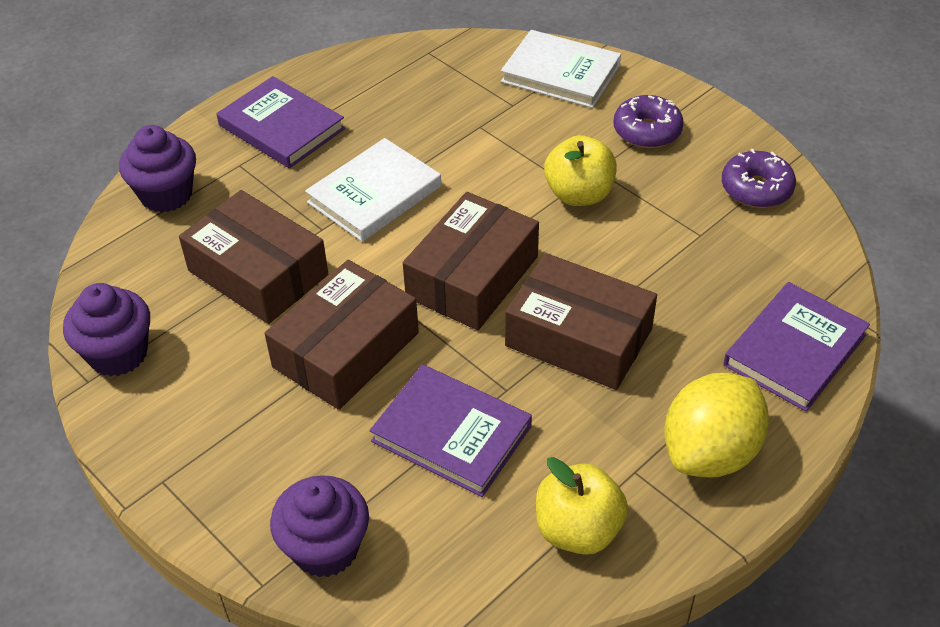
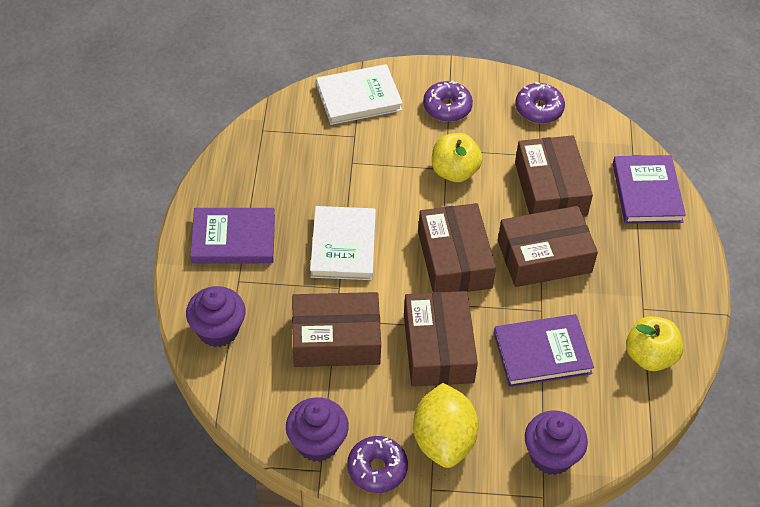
camera: 45 degrees left, 5 degrees up
yellow lemon [664,373,769,478] -> yellow lemon moved to [413,383,479,468]
none -> purple donut [347,436,408,493]
none -> brown box [515,135,593,217]

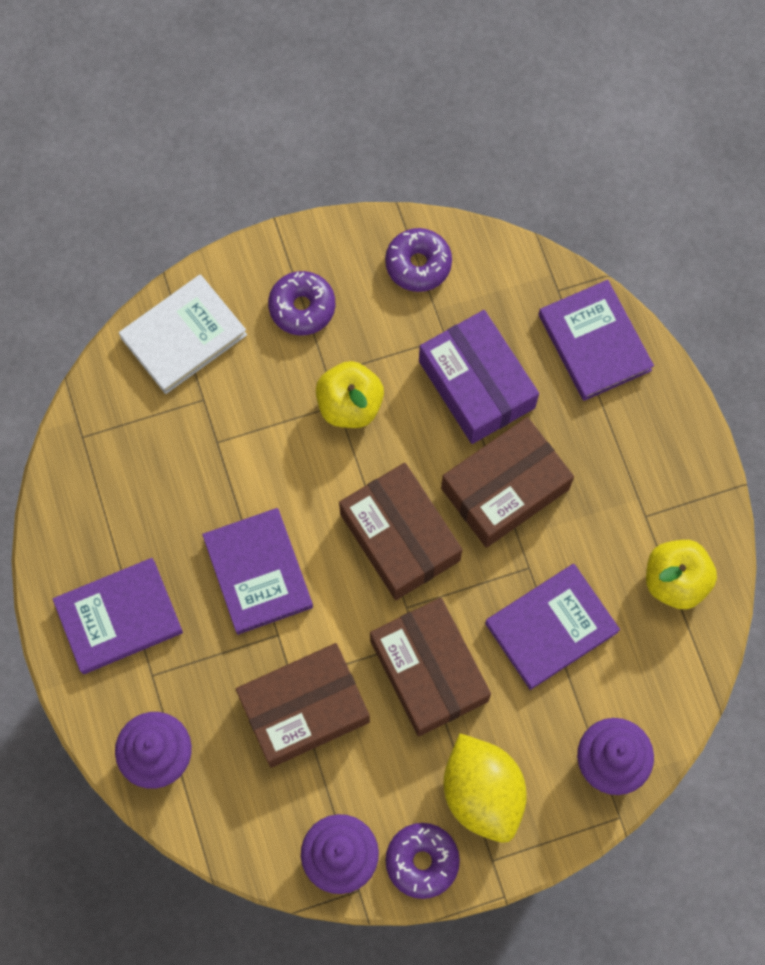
camera: 20 degrees left, 20 degrees up
white book [310,206,376,280] -> purple book [202,508,313,635]
brown box [515,135,593,217] -> purple box [419,310,539,444]

